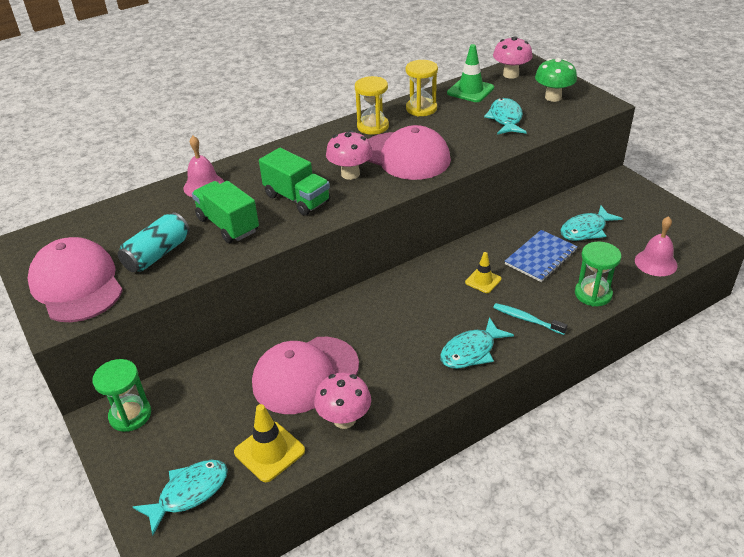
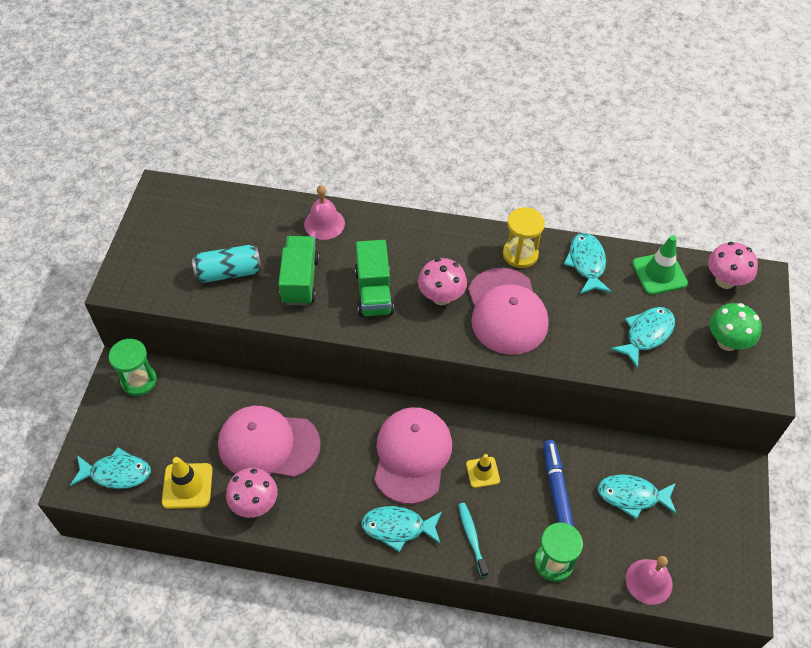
camera: 40 degrees right, 15 degrees up
pink cap [28,237,123,322] -> pink cap moved to [374,407,452,504]
yellow hourglass [406,60,438,116] -> turquoise fish [564,233,612,294]
blue notebook [505,230,578,282] -> blue marker [543,440,574,527]

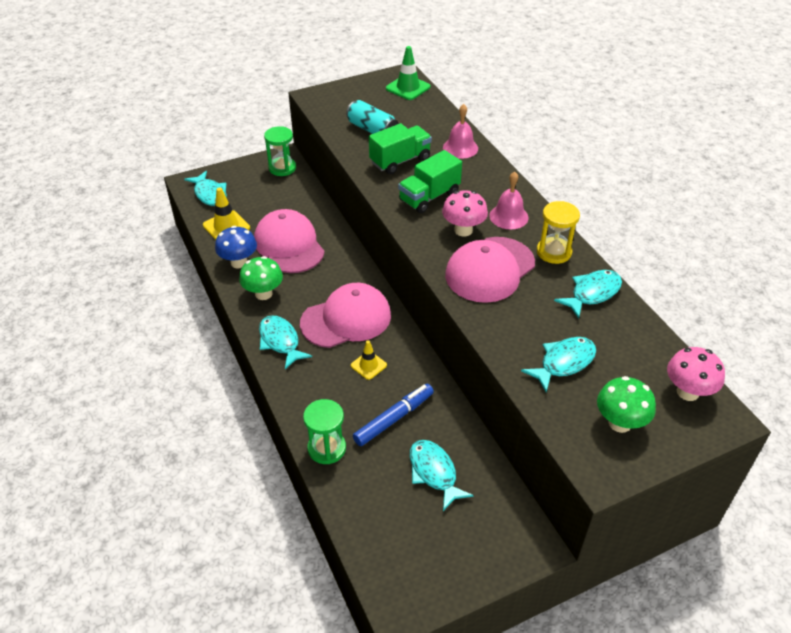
camera: 55 degrees right, 10 degrees down
pink mushroom [226,468,278,518] -> blue mushroom [215,226,257,268]
turquoise toothbrush [458,503,489,577] -> none
turquoise fish [610,307,675,369] -> turquoise fish turned 45 degrees counterclockwise [521,337,596,392]
pink bell [626,556,673,605] -> pink bell moved to [489,172,529,229]
green traffic cone [632,235,688,295] -> green traffic cone moved to [386,46,430,100]
none -> green mushroom [239,256,283,300]

